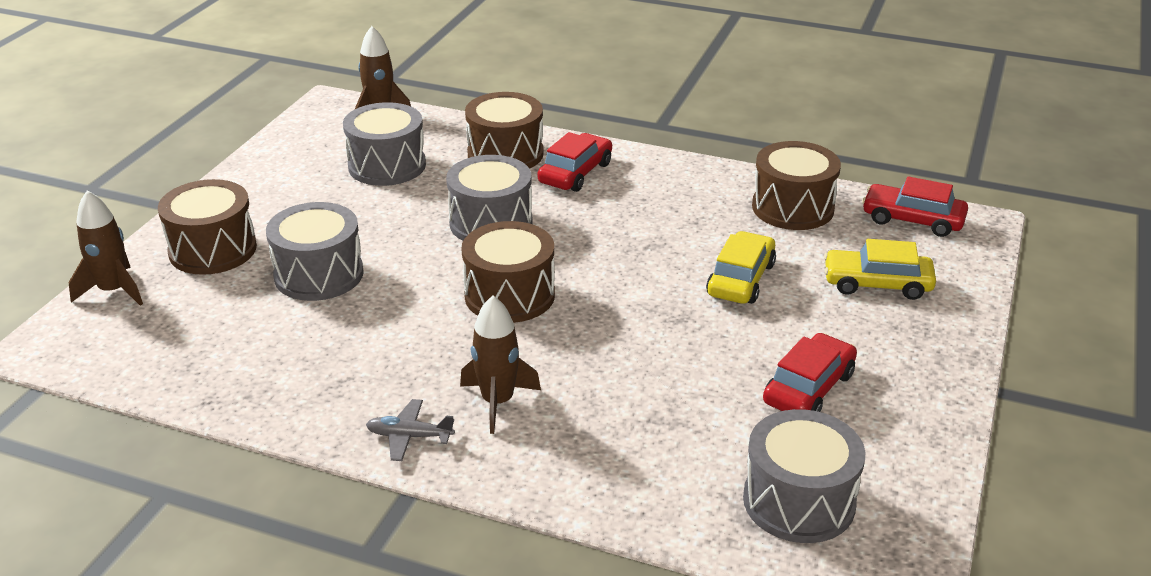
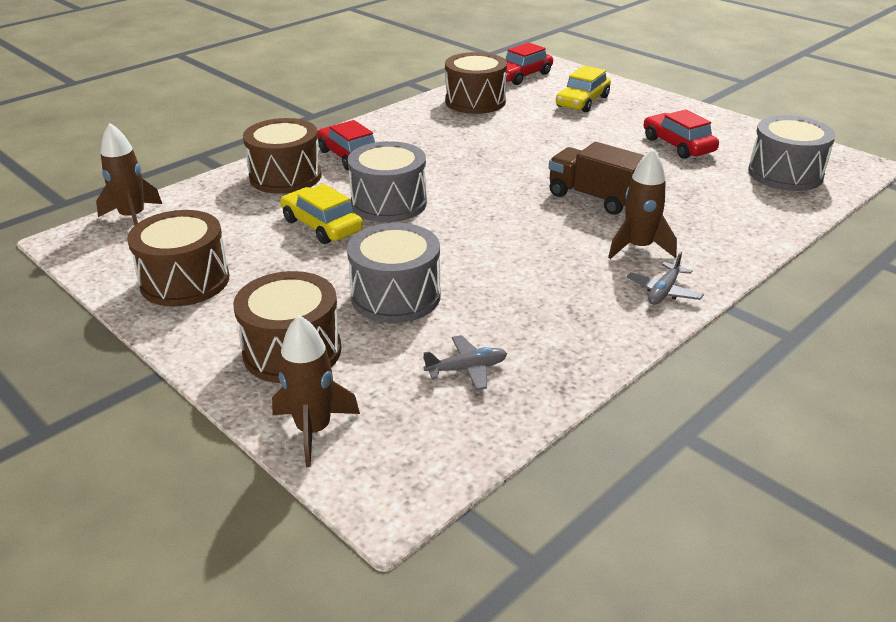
camera: 65 degrees left, 0 degrees up
grey drum [343,102,426,186] -> none
brown drum [461,221,555,323] -> brown drum moved to [127,210,229,306]
yellow car [706,231,776,304] -> yellow car moved to [280,184,363,244]
none -> grey plane [423,335,507,391]
none -> brown truck [549,142,645,215]

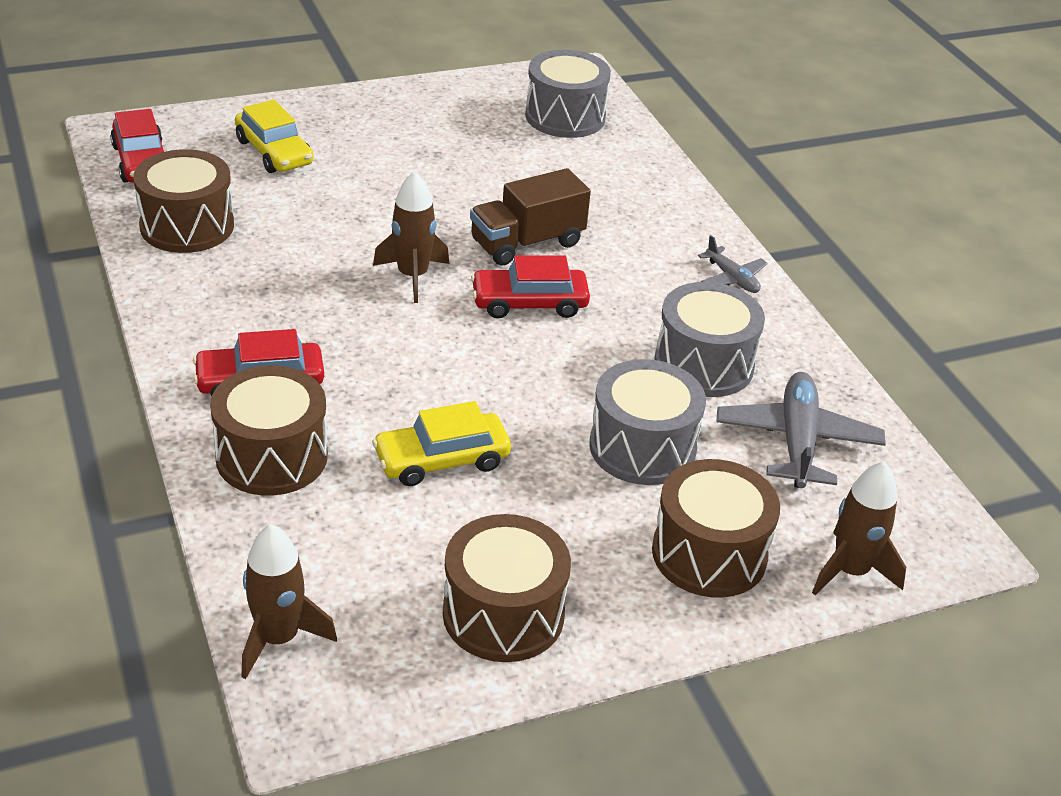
camera: 70 degrees left, 5 degrees up
grey drum [348,141,427,222] -> grey drum moved to [654,282,765,397]
grey plane [423,335,507,391] -> grey plane [716,372,886,488], size x1.84
brown rocket [608,149,677,259] -> brown rocket moved to [373,171,449,303]
red car [644,109,719,159] -> red car moved to [471,255,590,318]

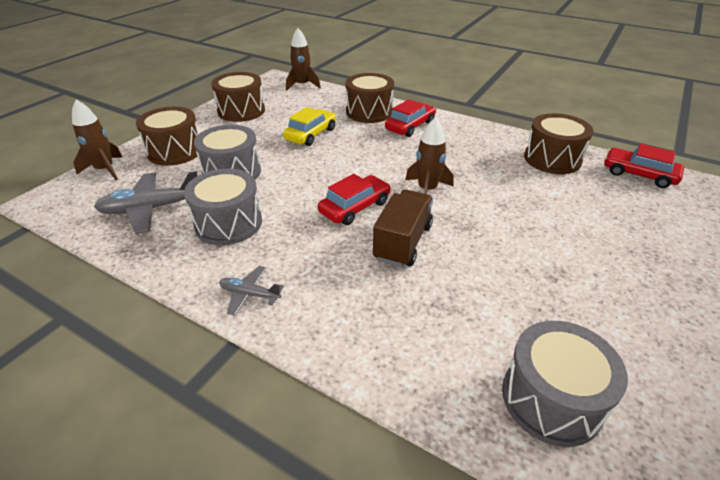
camera: 145 degrees right, 0 degrees up
yellow car [235,100,314,173] -> none
grey plane [716,372,886,488] -> grey plane turned 105 degrees clockwise [94,171,198,234]

